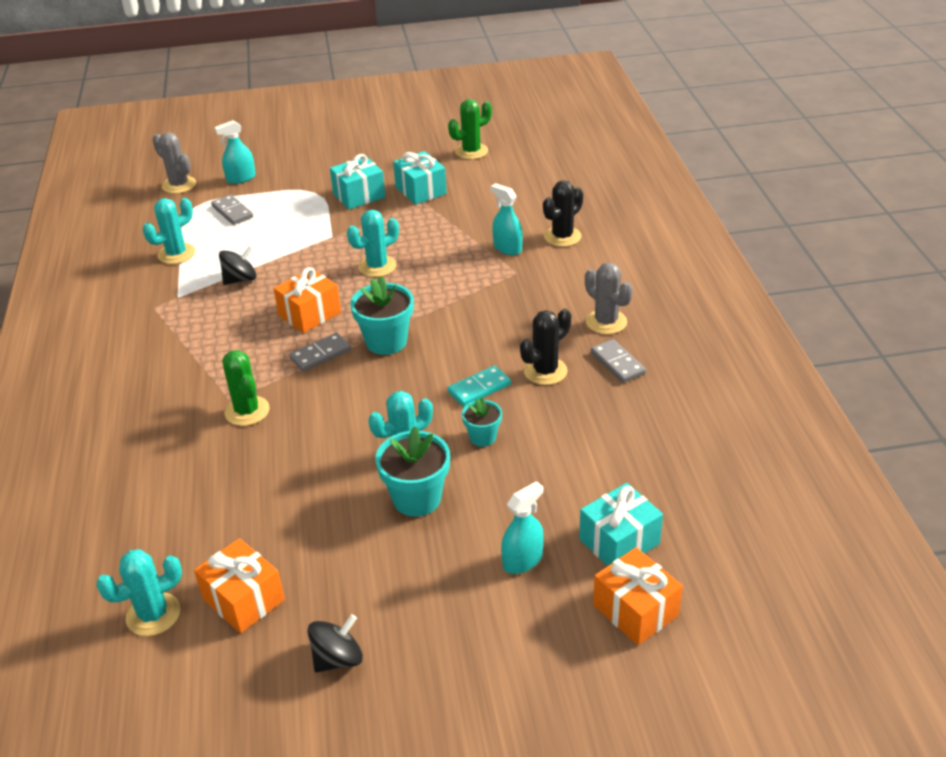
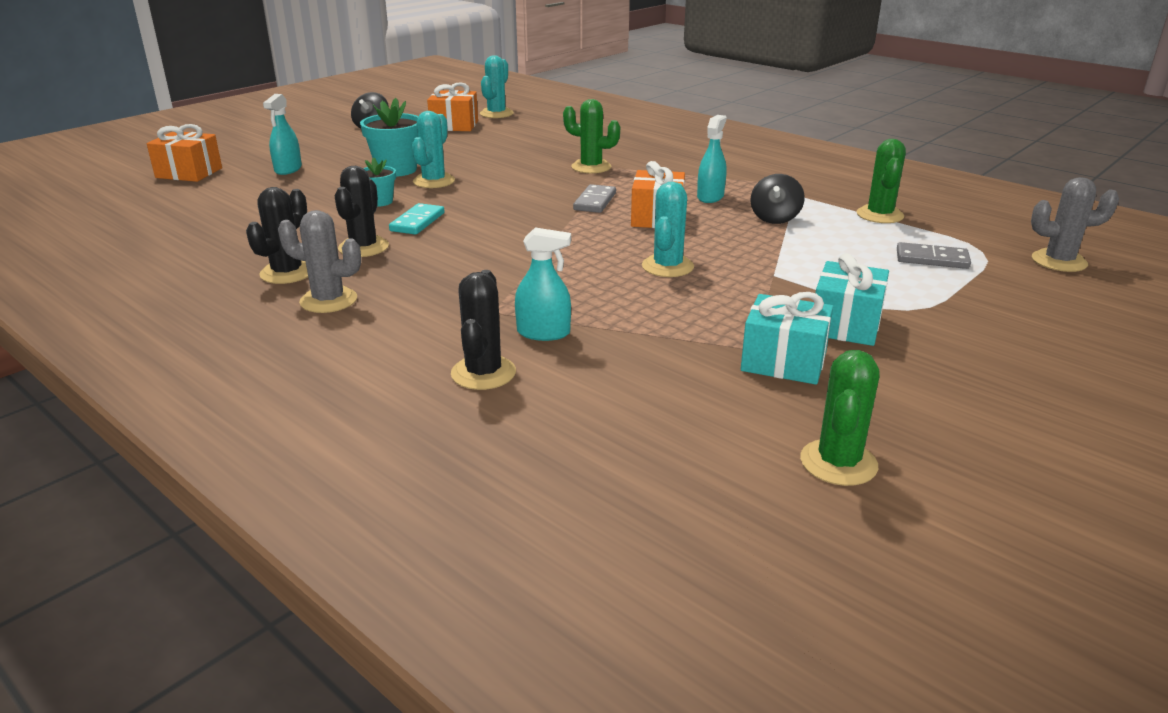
camera: 140 degrees right, 10 degrees down
turquoise cactus [143,198,195,264] -> green cactus [857,139,906,223]
turquoise spray bottle [214,120,256,184] -> turquoise spray bottle moved to [697,115,727,203]
turquoise flower pot [350,276,414,355] -> none
turquoise gift [579,483,663,566] -> none
grey domino [591,339,646,383] -> black cactus [246,187,308,284]

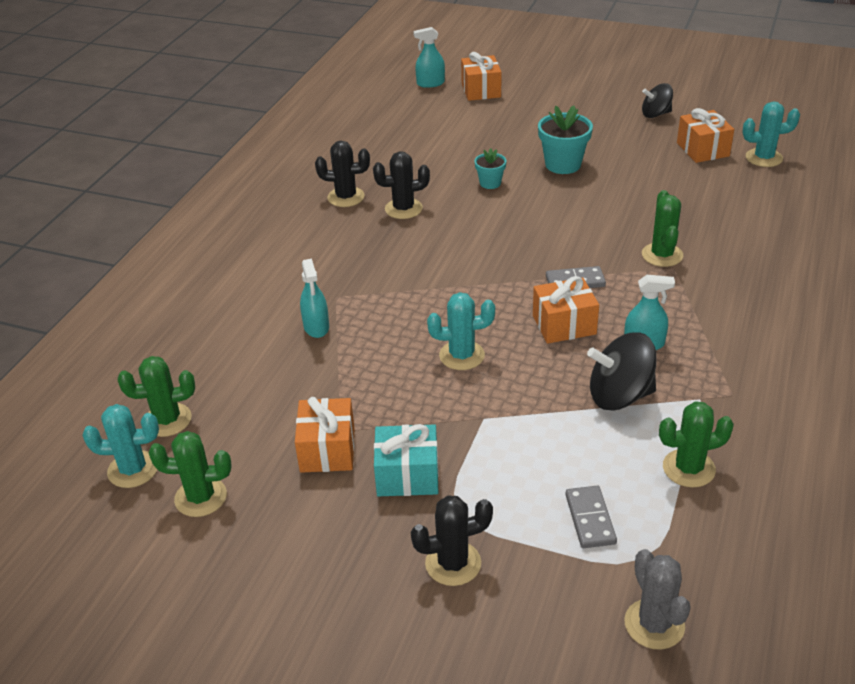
camera: 70 degrees right, 10 degrees up
turquoise spray bottle [263,94,302,175] -> turquoise spray bottle moved to [413,27,445,88]
grey cactus [278,210,361,313] -> none
turquoise domino [389,203,445,235] -> none
turquoise cactus [412,111,455,188] -> turquoise cactus moved to [82,404,159,488]
black cactus [451,270,516,390] -> black cactus moved to [411,495,493,586]
turquoise gift [741,292,833,385] -> orange gift [295,397,354,473]
black spinning top [750,174,805,224] -> black spinning top [587,333,657,411], size x1.55
none -> green cactus [118,356,195,437]

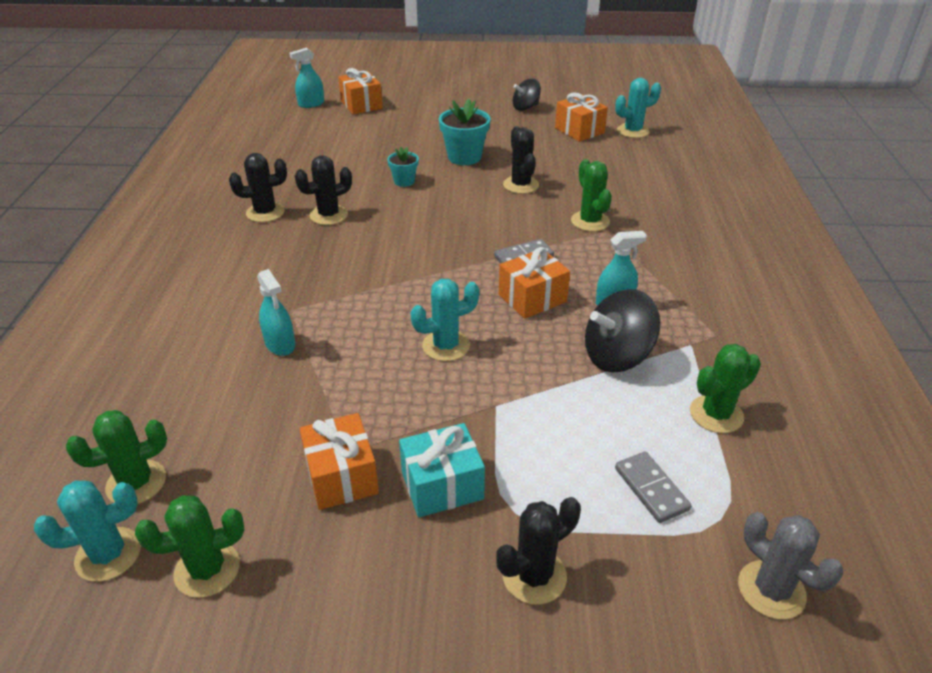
camera: 20 degrees left, 0 degrees up
none -> black cactus [503,126,539,194]

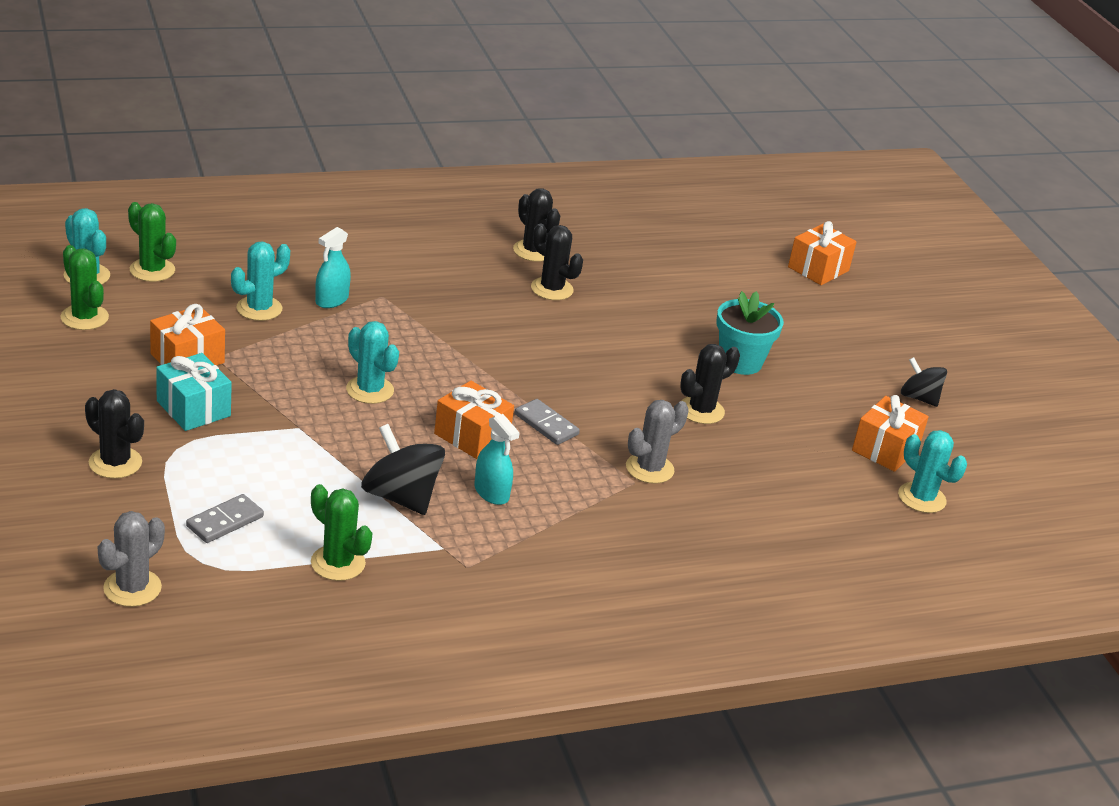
camera: 65 degrees right, 5 degrees down
turquoise spray bottle [290,48,324,108] -> none
turquoise flower pot [387,147,419,187] -> none
green cactus [571,159,612,232] -> grey cactus [626,400,689,484]
none -> turquoise cactus [231,241,290,321]

